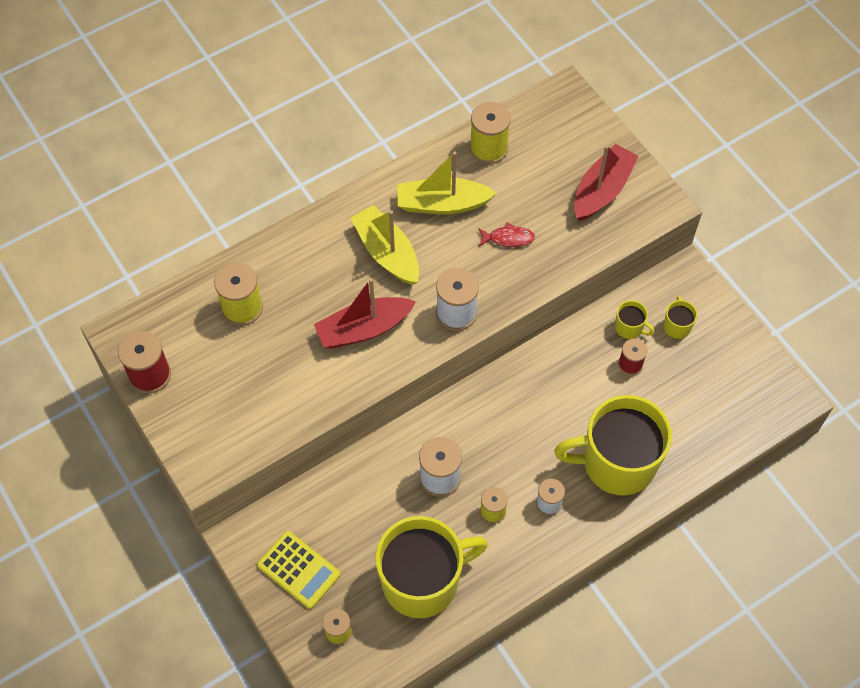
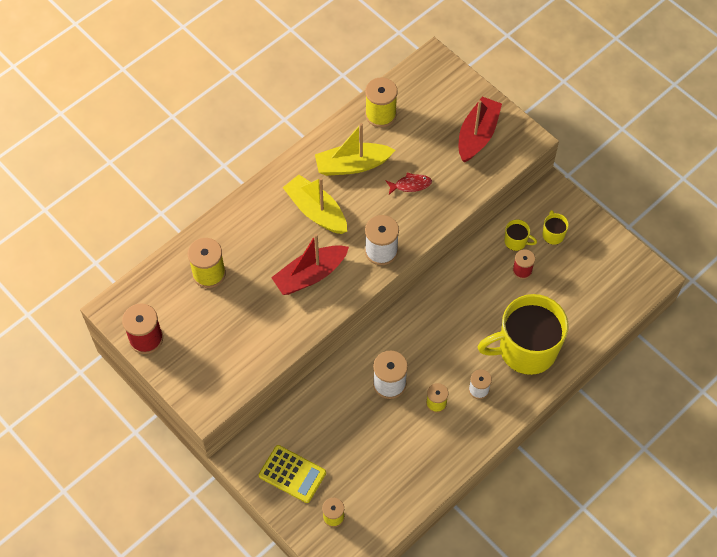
camera: 10 degrees left, 0 degrees up
yellow mug [375,516,488,618] -> none

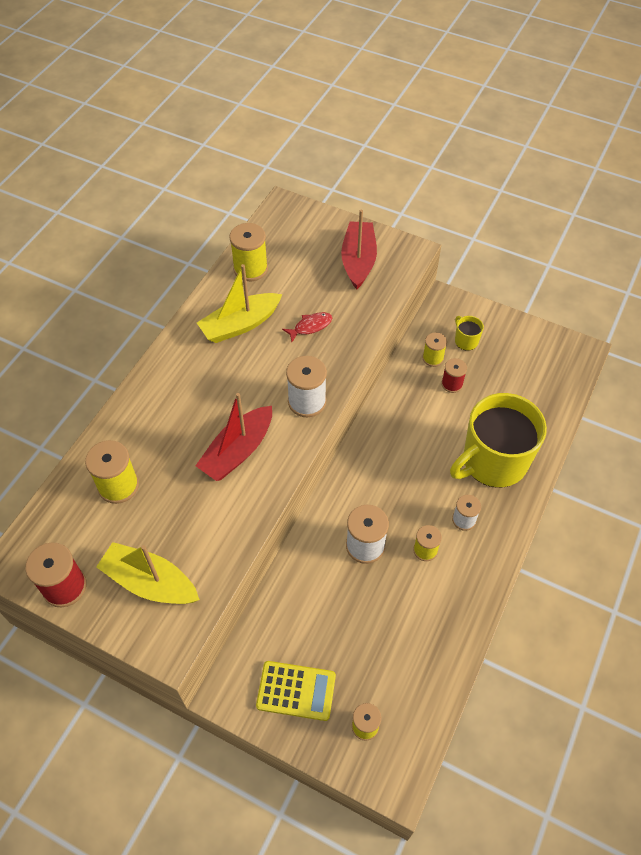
camera: 20 degrees left, 5 degrees down
yellow boat [283,175,347,234] -> yellow boat moved to [96,542,200,604]
yellow mug [504,219,537,251] -> yellow spool [423,332,447,367]

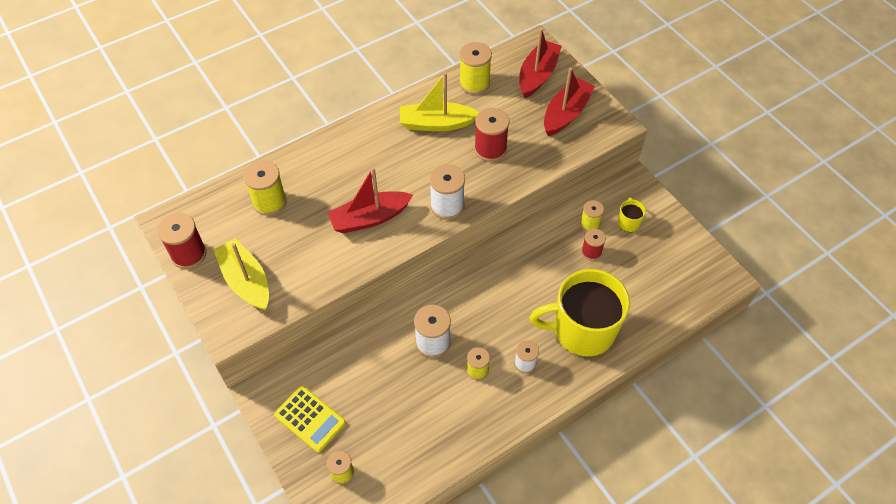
camera: 30 degrees right, 0 degrees up
red fish [282,312,332,342] -> red spool [474,108,509,162]
none -> red boat [519,28,562,98]

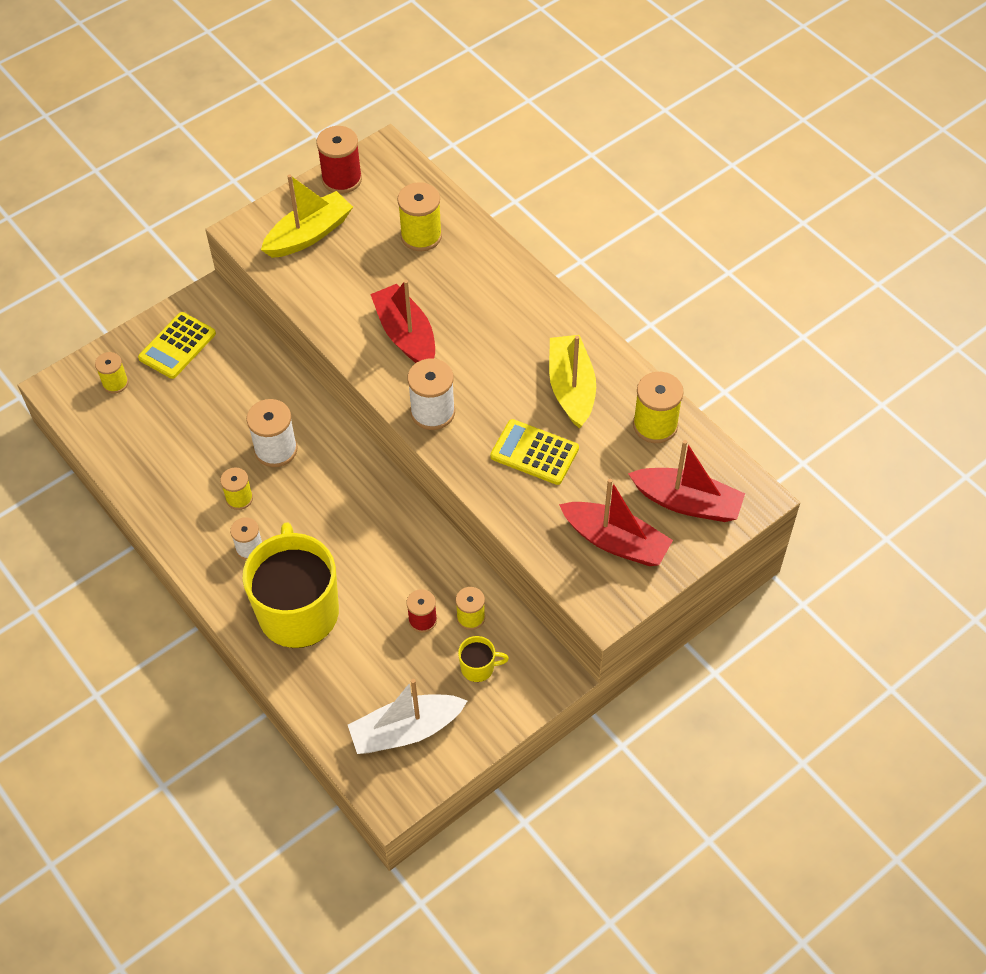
camera: 85 degrees right, 0 degrees up
red spool [474,108,509,162] -> yellow calculator [490,419,579,485]
none -> white boat [348,679,467,754]

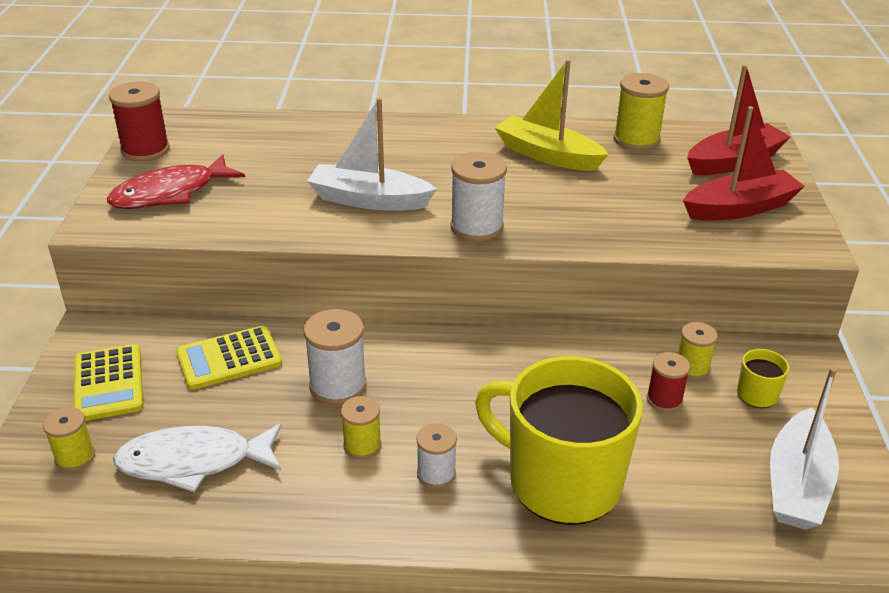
camera: 50 degrees left, 20 degrees down
yellow boat [261,174,353,258] -> red fish [107,154,245,209]
red boat [370,280,435,363] -> white boat [307,98,437,211]
yellow spool [397,182,442,251] -> none
yellow calculator [490,419,579,485] -> yellow calculator moved to [176,325,282,390]
none -> white fish [113,424,282,492]

